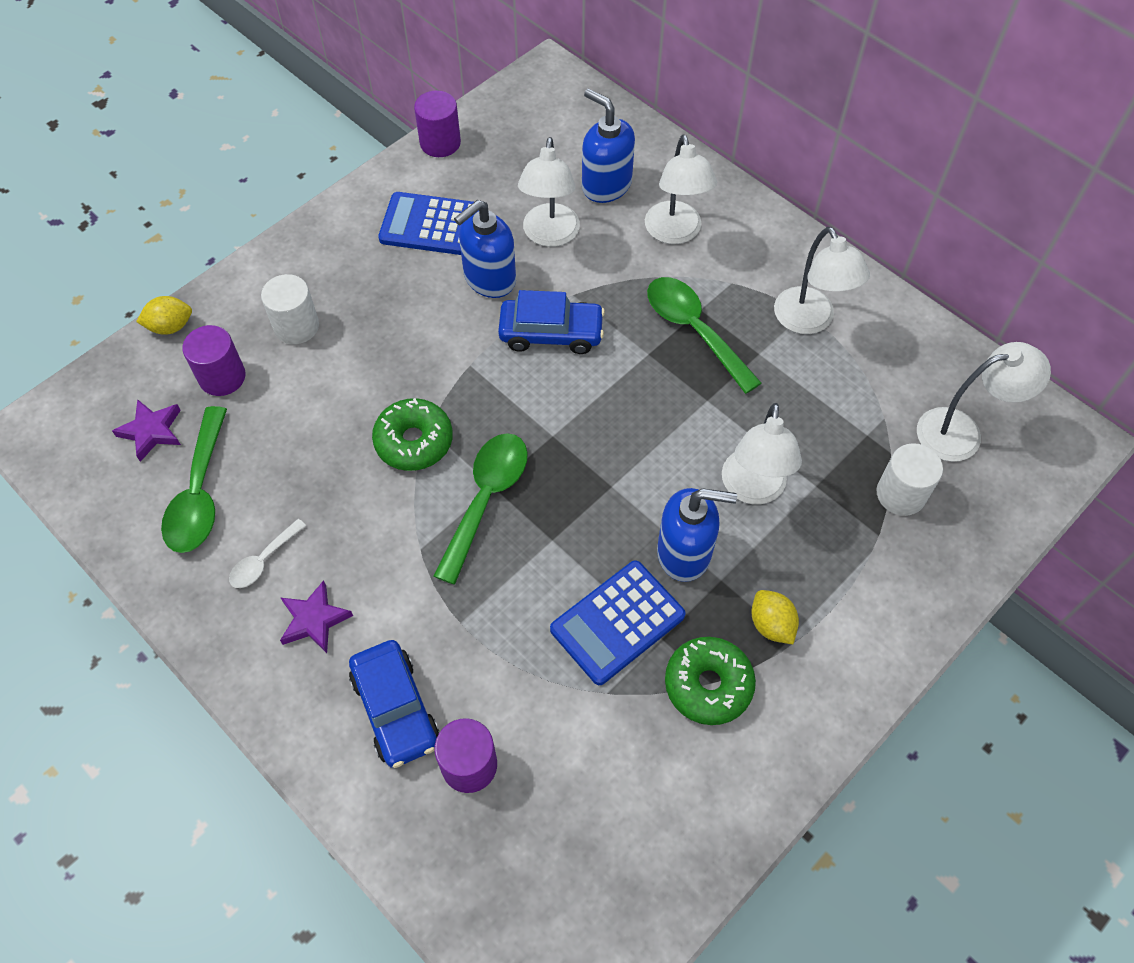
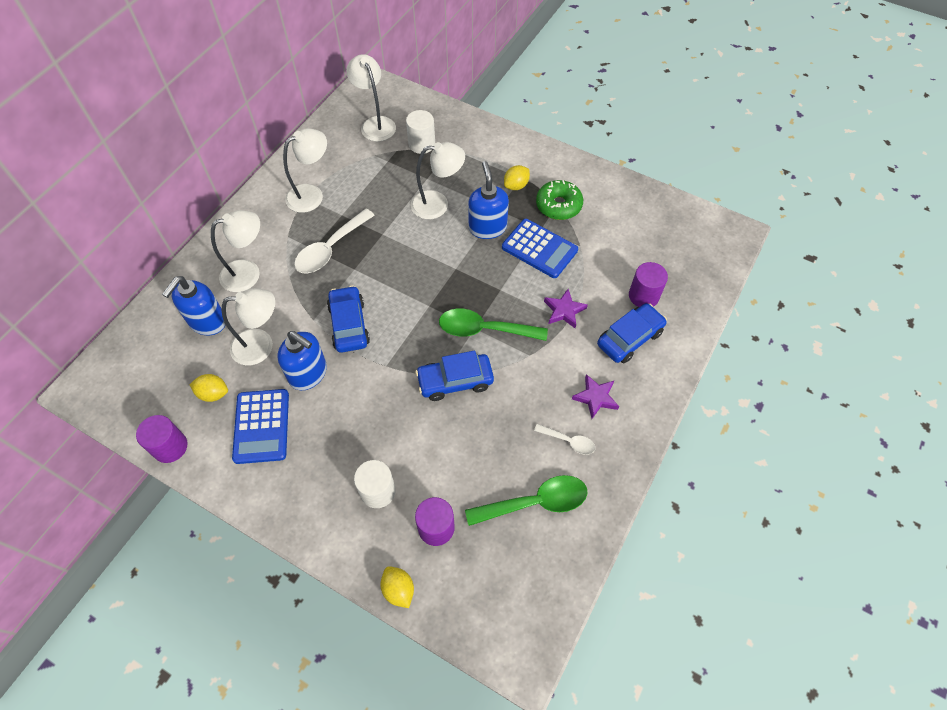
camera: 105 degrees left, 0 degrees up
purple star [112,399,181,462] -> purple star moved to [544,289,588,328]
green donut [372,398,453,471] -> blue car [415,351,494,401]
green spoon [647,277,761,394] -> white spoon [294,209,375,273]
none -> yellow lemon [189,374,228,402]

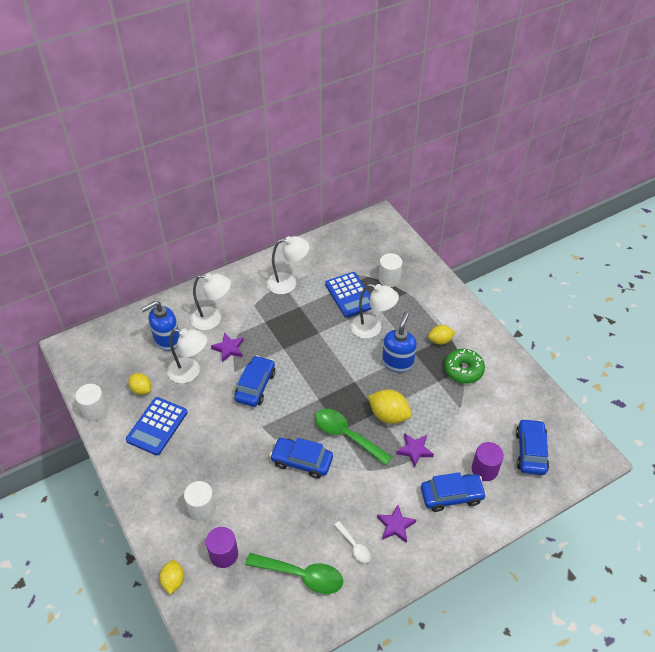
camera: 30 degrees right, 10 degrees down
purple cylinder [136,415,188,463] -> white cylinder [75,384,108,421]
blue soap dispenser [277,331,327,390] -> none
white spoon [294,209,375,273] -> none
white lamp [346,54,396,142] -> none
blue calculator [502,219,578,278] -> blue calculator moved to [325,272,371,318]
none -> purple star [211,333,244,363]
none -> yellow lemon [368,389,412,424]
none -> blue car [516,419,549,475]

